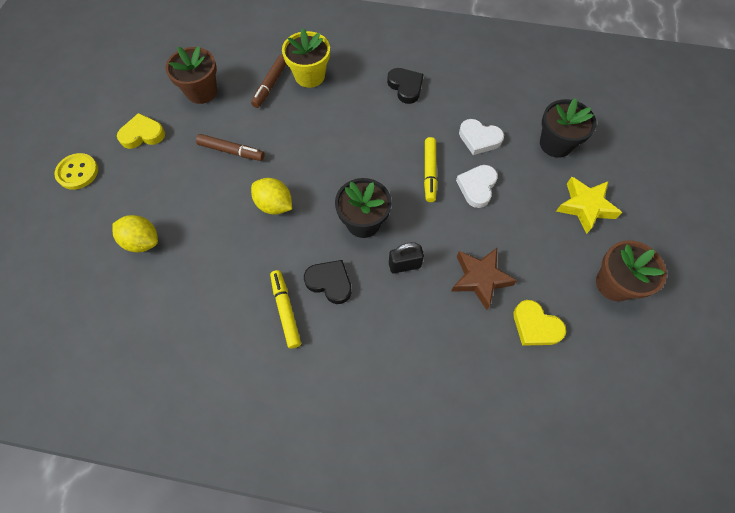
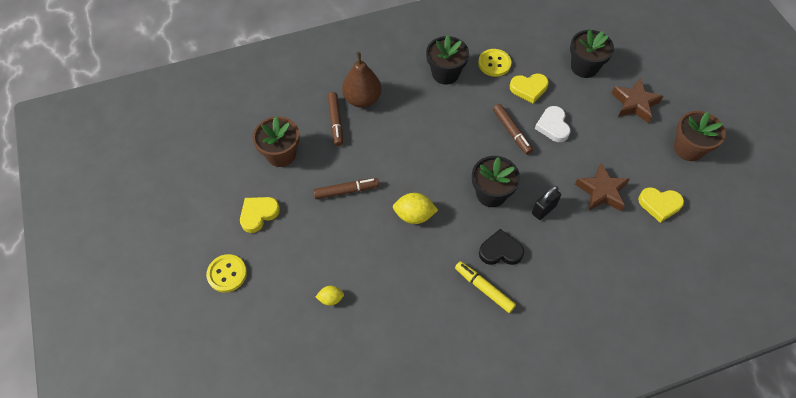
camera: 30 degrees left, 5 degrees down
yellow lemon [112,215,158,252] -> yellow lemon [316,286,344,306], size x0.59
yellow flower pot [282,28,330,88] -> brown pear [342,52,382,108]
black heart [387,68,424,104] -> black flower pot [426,35,469,84]
yellow marker [424,137,437,202] -> brown marker [493,104,533,155]
white heart [459,119,504,155] -> yellow heart [510,74,549,103]
yellow star [556,177,622,234] -> brown star [612,78,663,123]
none -> yellow button [478,49,511,77]

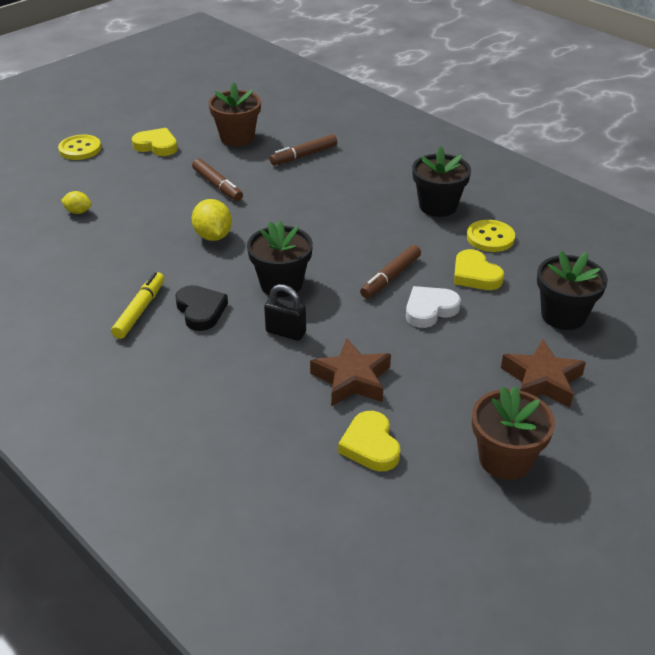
camera: 65 degrees right, 20 degrees down
yellow lemon [316,286,344,306] -> yellow lemon turned 45 degrees counterclockwise [61,191,92,214]
brown pear [342,52,382,108] -> none

